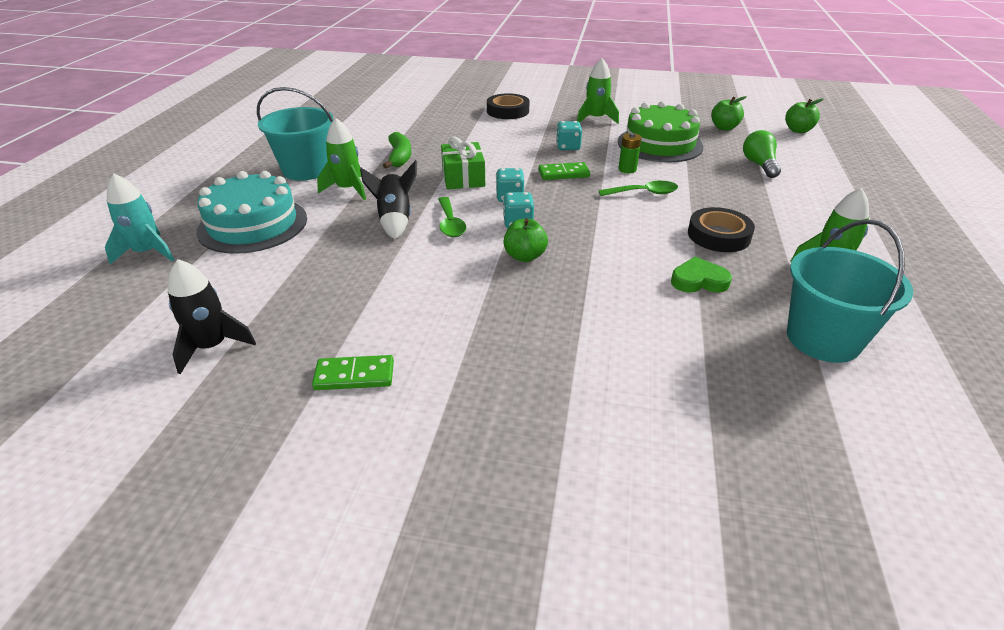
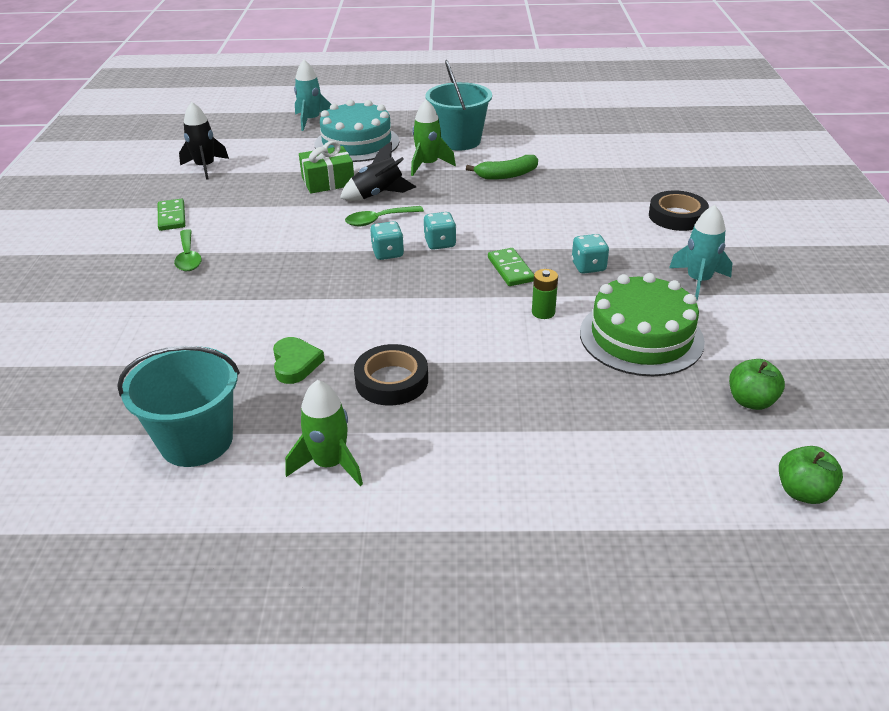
camera: 80 degrees right, 0 degrees up
green gift [441,136,485,189] -> green gift moved to [299,141,354,194]
green apple [503,218,548,262] -> none
green rocket [577,58,619,124] -> turquoise rocket [669,205,732,301]
green spoon [599,181,678,196] -> green spoon moved to [174,229,202,271]
green light bulb [743,130,781,178] -> none

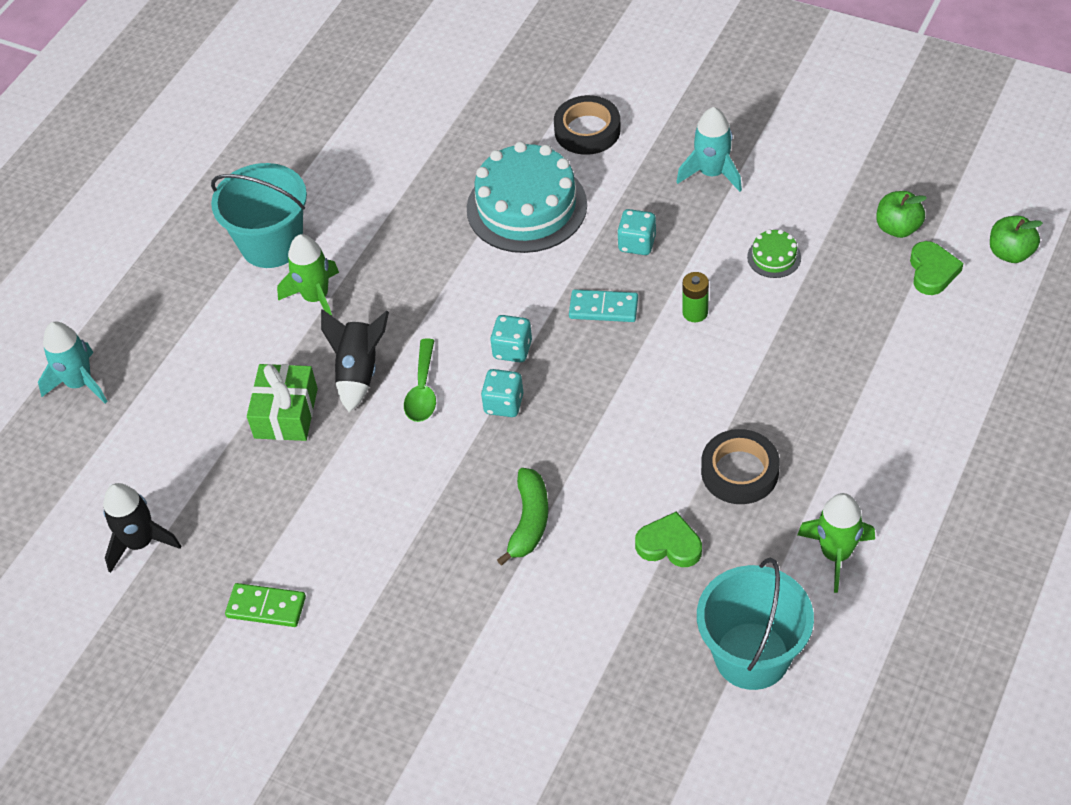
camera: 60 degrees left, 15 degrees up
green spoon [174,229,202,271] -> none
turquoise cake [315,100,399,162] -> turquoise cake moved to [467,142,587,253]
green banana [466,155,538,180] -> green banana moved to [497,468,548,566]
green domino [488,248,534,286] -> turquoise domino [569,289,638,322]
green cake [580,273,705,376] -> green cake [747,229,801,278], size x0.43
none -> green heart [910,241,963,295]

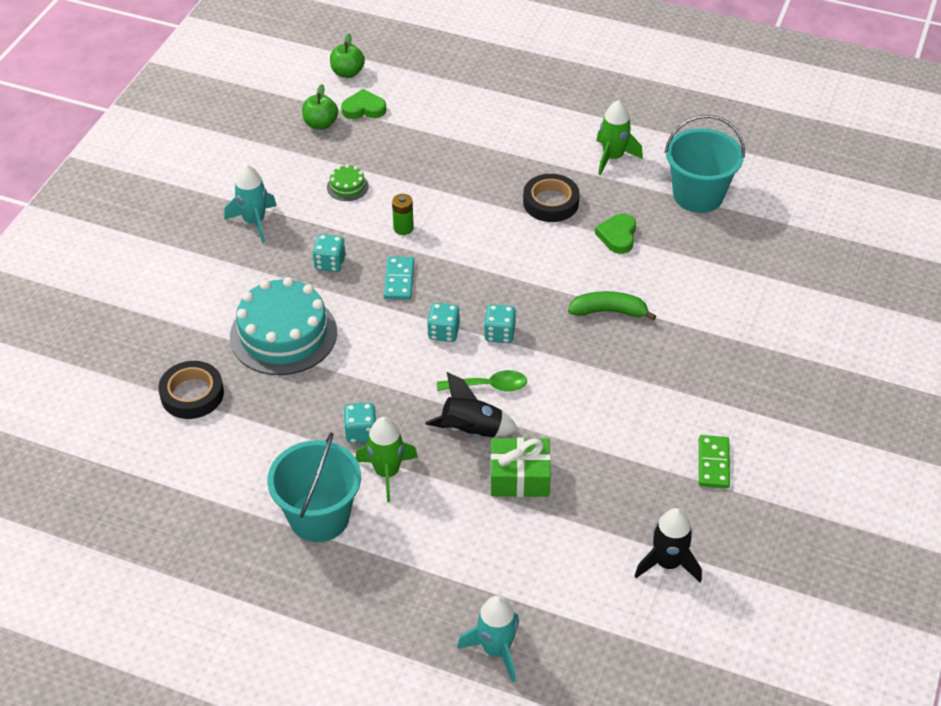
camera: 100 degrees left, 5 degrees down
black tape [554,95,621,155] -> black tape moved to [158,361,224,419]
none -> turquoise dice [343,403,376,443]

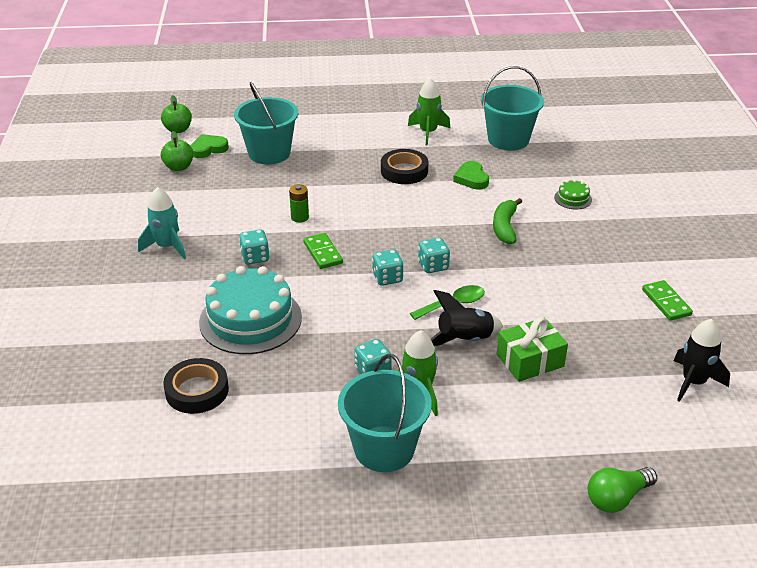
camera: 25 degrees left, 10 degrees down
green cake [327,164,369,201] -> green cake moved to [554,179,592,209]
turquoise domino [384,256,414,300] -> green domino [303,233,343,269]
turquoise rocket [457,596,519,682] -> green light bulb [588,467,657,513]
green banana [568,291,656,321] -> green banana turned 60 degrees counterclockwise [493,198,522,244]
none -> turquoise bucket [234,82,298,165]

